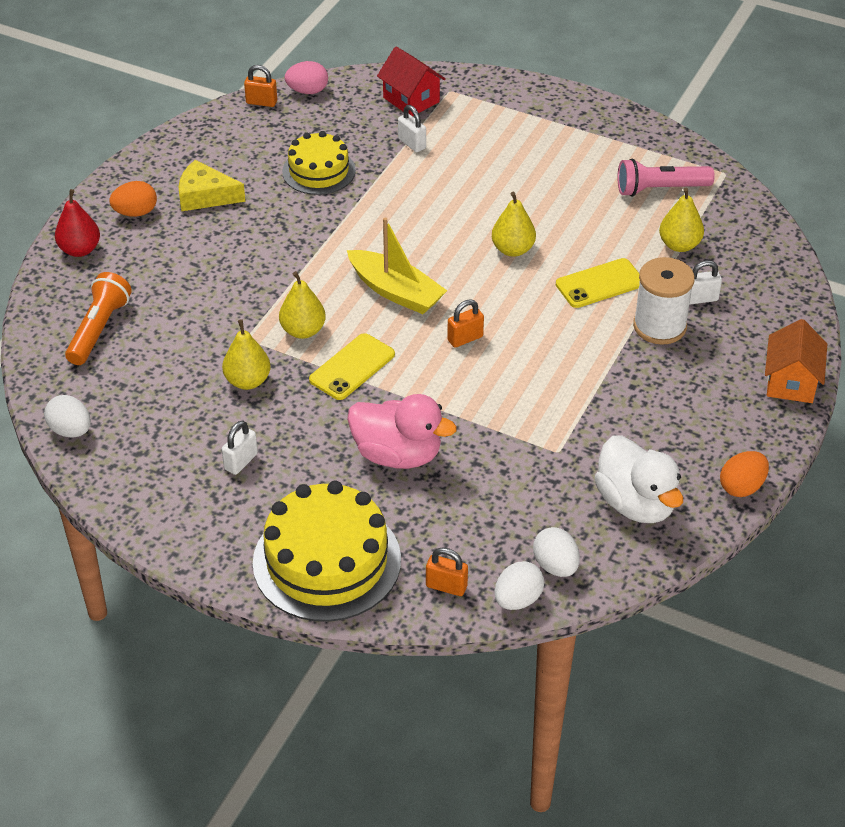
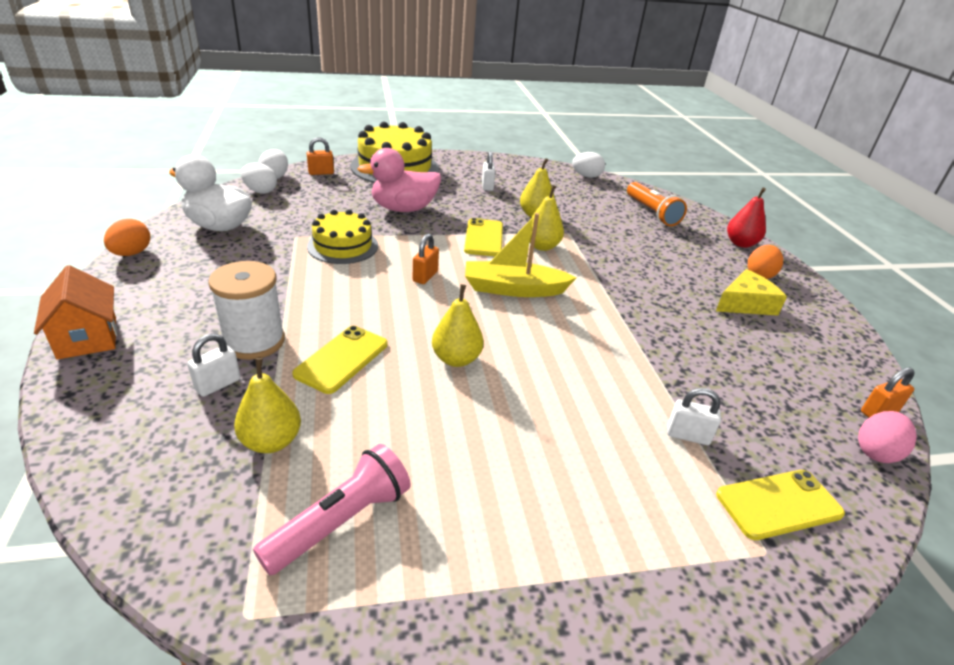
camera: 140 degrees right, 10 degrees down
yellow cake [282,131,356,195] -> yellow cake moved to [307,209,378,264]
red house [377,47,445,116] -> yellow phone [716,470,845,540]

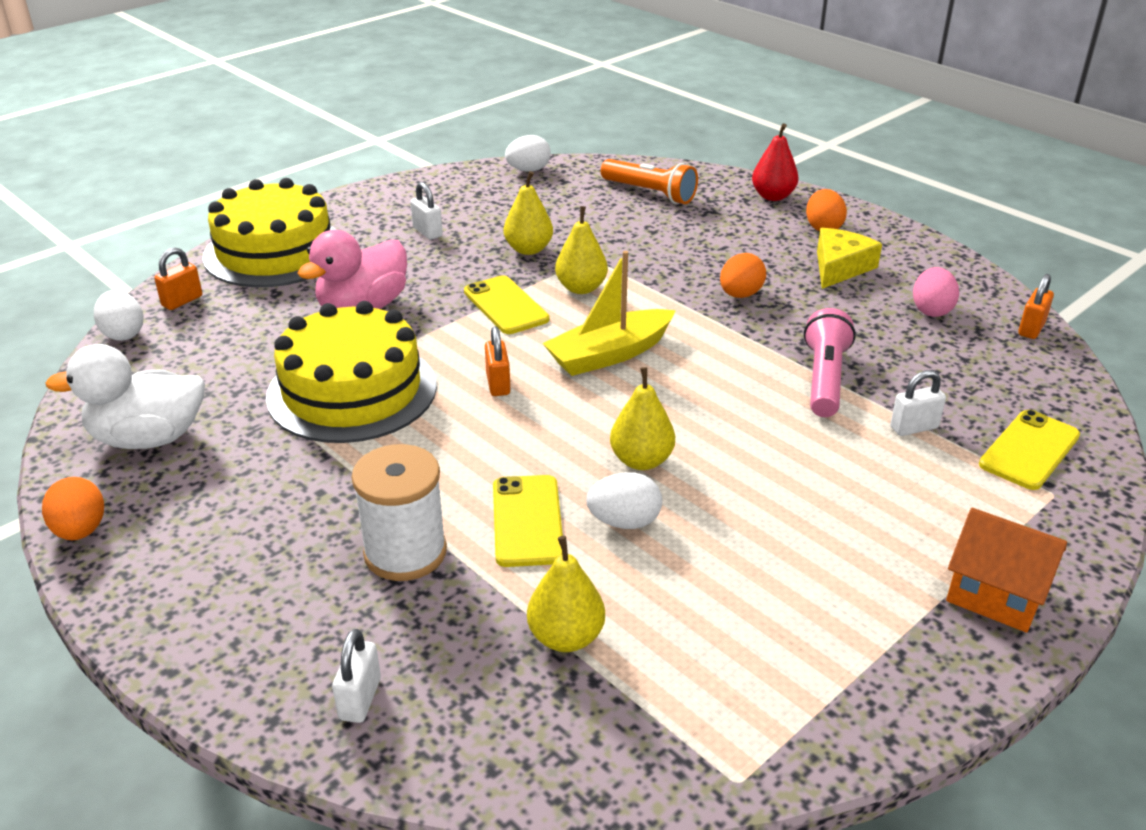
camera: 30 degrees left, 0 degrees up
orange house [34,265,117,359] -> orange house moved to [946,508,1067,633]
white padlock [187,333,241,397] -> white padlock moved to [332,629,381,723]
white egg [241,163,277,194] -> white egg moved to [586,472,662,529]
pink flashlight [253,444,411,575] -> pink flashlight moved to [804,308,856,417]
yellow cake [307,209,378,264] -> yellow cake [266,301,437,443], size x1.62
pink egg [858,411,917,463] -> pink egg moved to [913,267,959,317]
none -> orange egg [720,253,766,298]

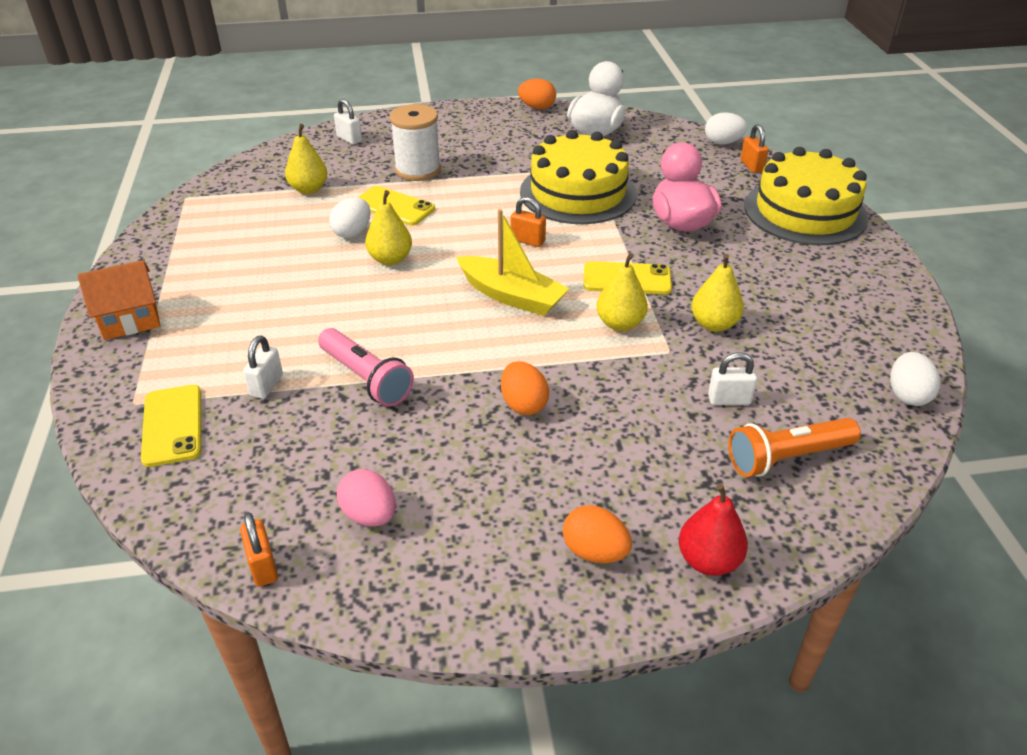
camera: 125 degrees right, 5 degrees up
white padlock [410,182,443,240] -> white padlock moved to [708,352,757,405]
yellow boat [543,251,676,376] -> yellow boat turned 120 degrees clockwise [456,209,570,316]
yellow cheese [817,228,882,289] -> none

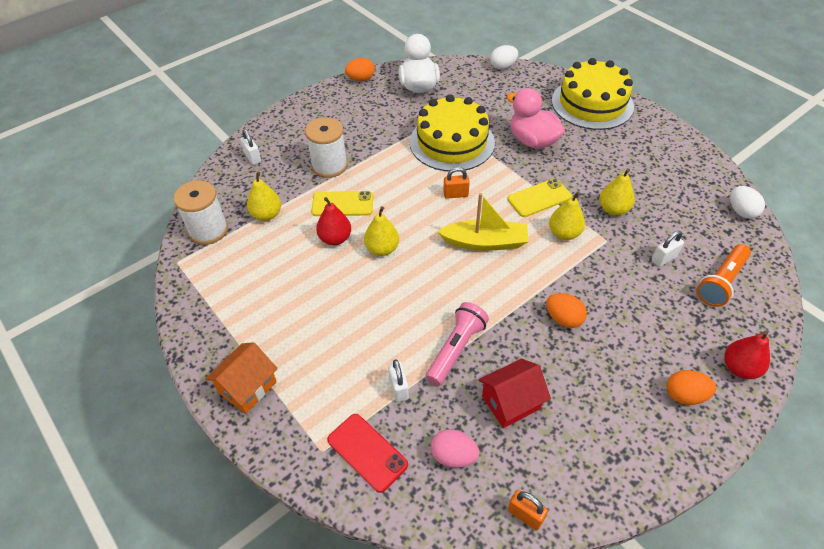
camera: 30 degrees left, 10 degrees up
yellow phone [141,385,201,467] -> red phone [327,414,408,493]
pink flashlight [318,328,414,406] -> pink flashlight turned 75 degrees counterclockwise [426,302,489,386]
white egg [329,197,371,238] -> red pear [316,197,351,245]
white padlock [334,99,362,145] -> white padlock turned 45 degrees clockwise [240,129,261,165]
pink egg [337,469,396,526] -> pink egg moved to [431,429,479,468]
orange padlock [741,124,769,173] -> none
none -> white spool [174,180,228,245]
none -> red house [479,359,551,428]

